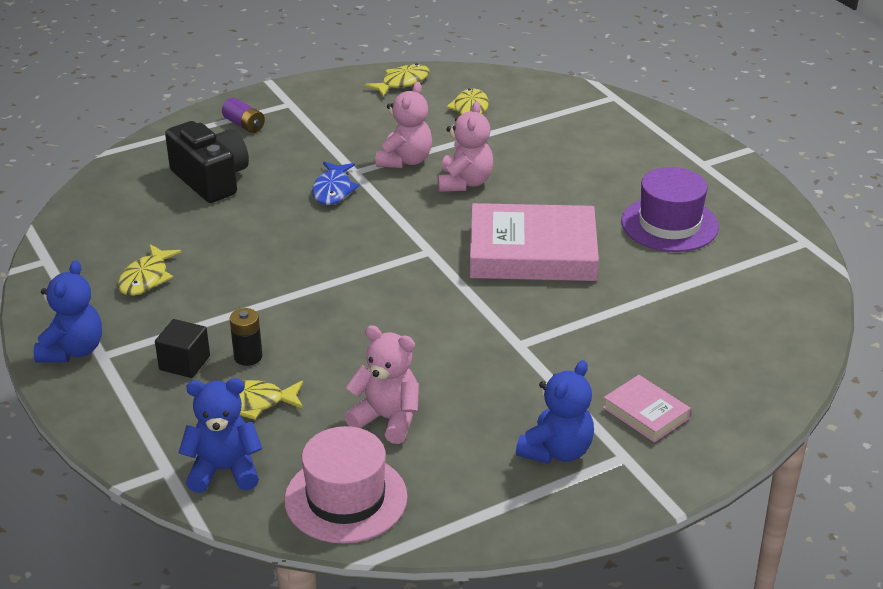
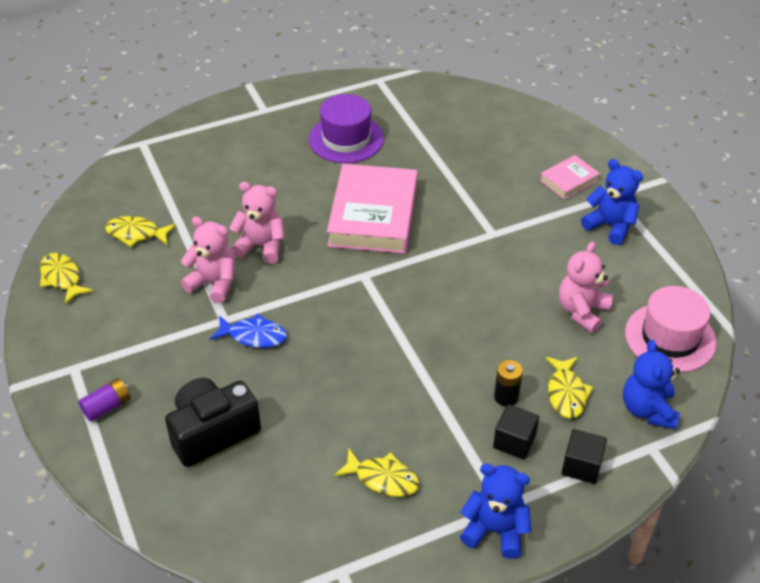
camera: 85 degrees left, 10 degrees up
none -> black cube [561,429,607,484]

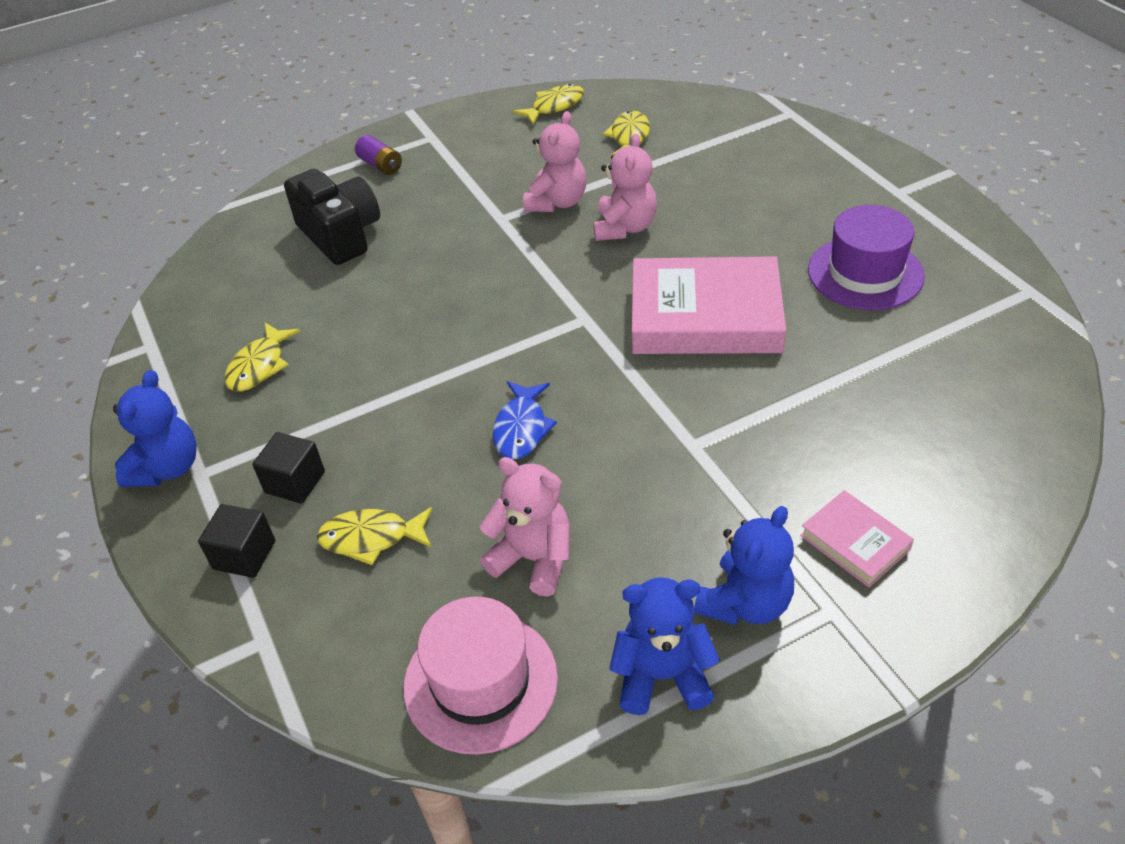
camera: 90 degrees right, 0 degrees up
blue fish [210,313,287,348] -> blue fish moved to [493,381,557,460]
black battery [494,360,523,407] -> none
blue teddy bear [623,340,680,429] -> blue teddy bear moved to [609,577,720,715]

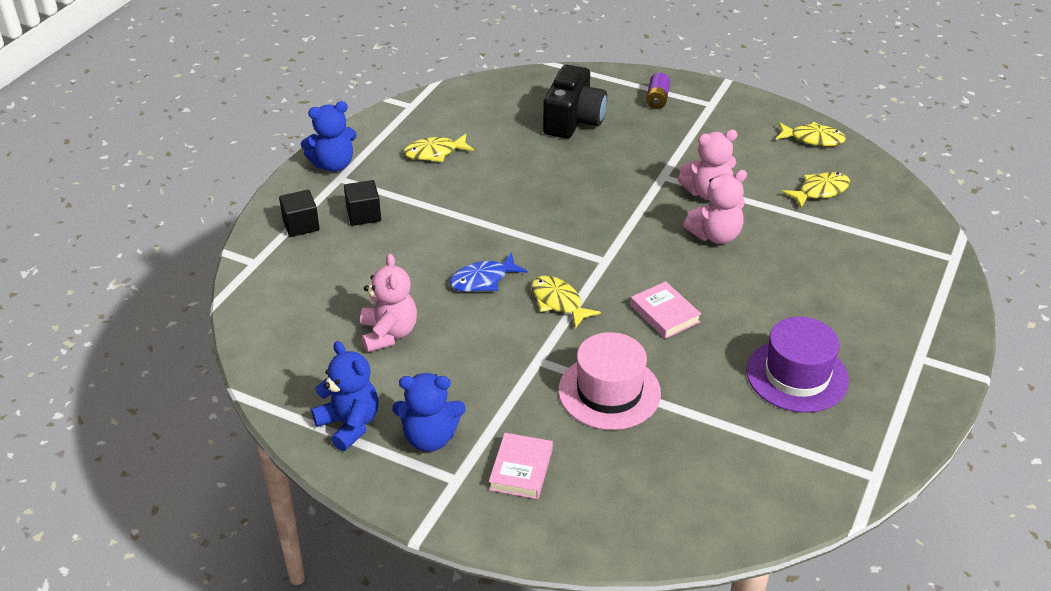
camera: 50 degrees right, 5 degrees down
yellow fish [317,507,432,565] -> yellow fish moved to [531,276,601,328]
pink hat [404,597,558,755] -> pink hat moved to [558,332,661,430]
pink book [632,256,786,354] -> pink book [630,281,701,339], size x0.48

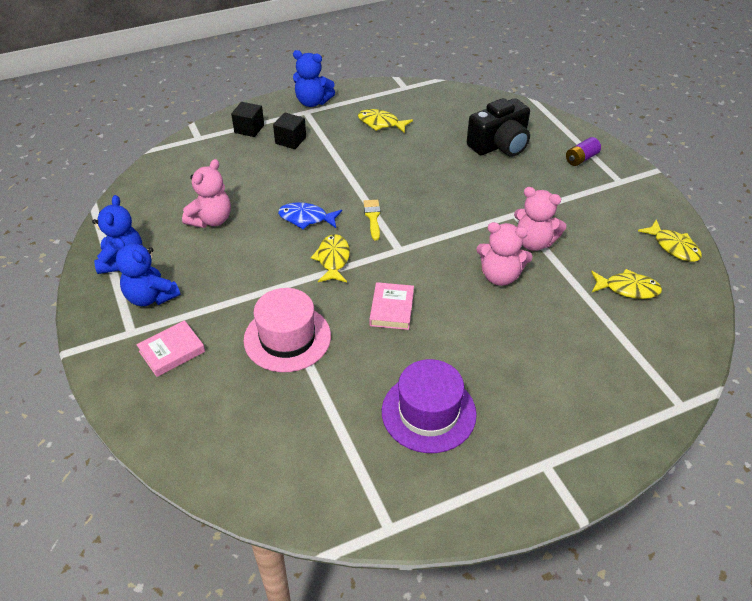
camera: 40 degrees right, 5 degrees up
none -> yellow brush [363,200,381,240]

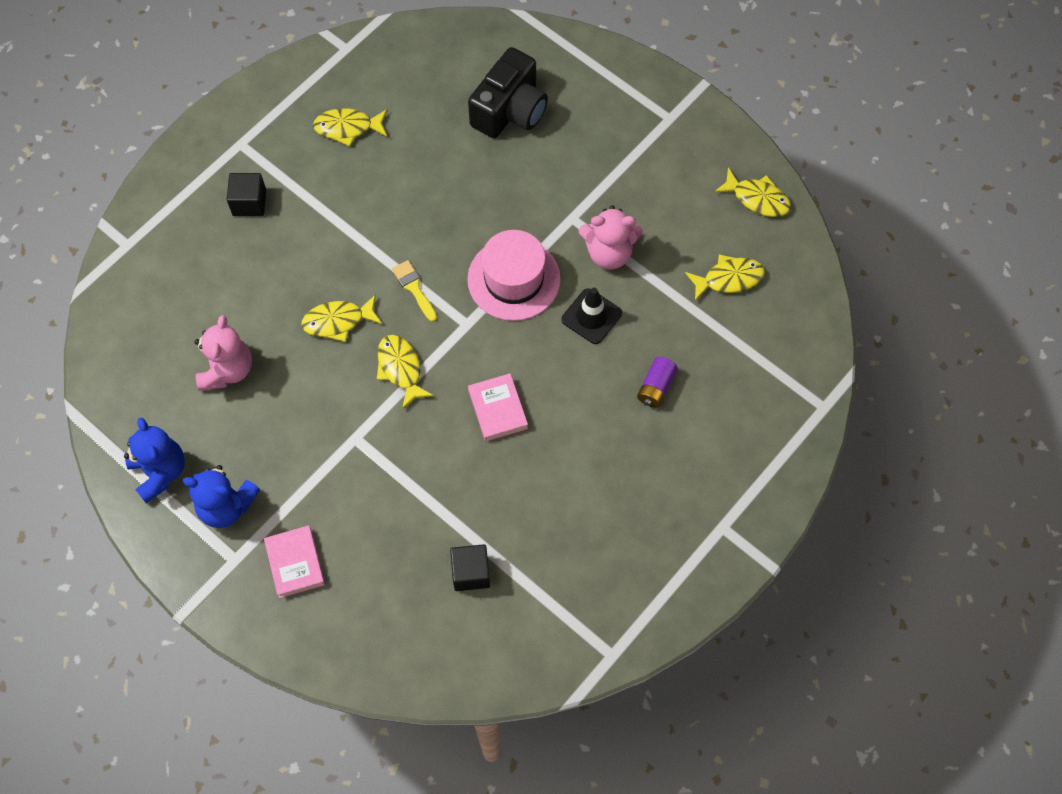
camera: 25 degrees left, 20 degrees up
pink book [136,320,205,377] -> pink book turned 45 degrees counterclockwise [264,525,325,598]
black cube [231,102,264,137] -> black cube moved to [450,544,490,591]
pink hat [243,288,331,372] -> pink hat moved to [467,230,561,321]
blue fish [278,202,342,230] -> yellow fish [301,294,382,342]
blue teddy bear [293,50,335,107] -> none
purple hat [382,359,477,453] -> none
pink teddy bear [476,222,533,286] -> black traffic cone [562,288,622,344]
purple battery [566,137,601,166] -> purple battery moved to [637,357,678,408]

